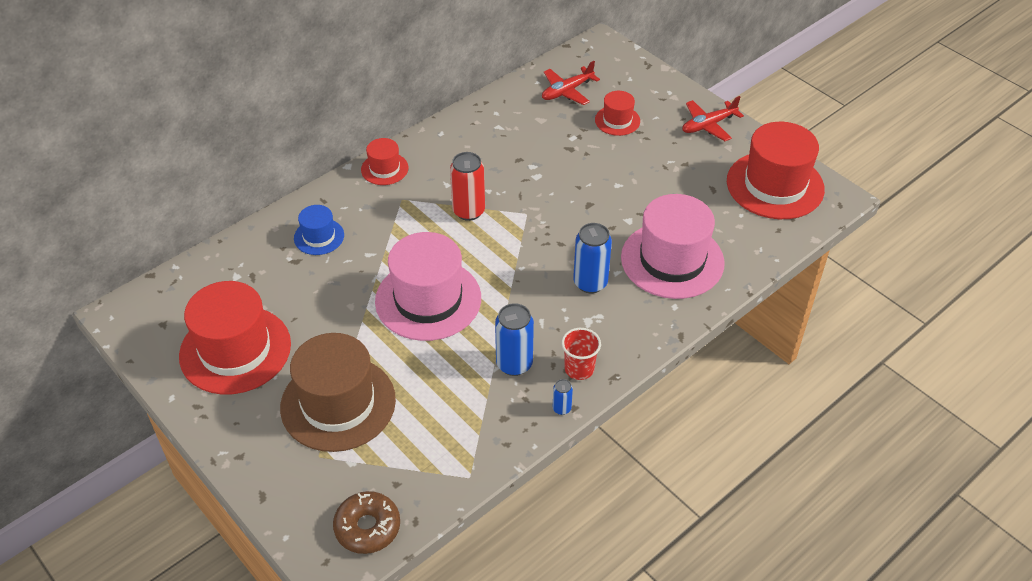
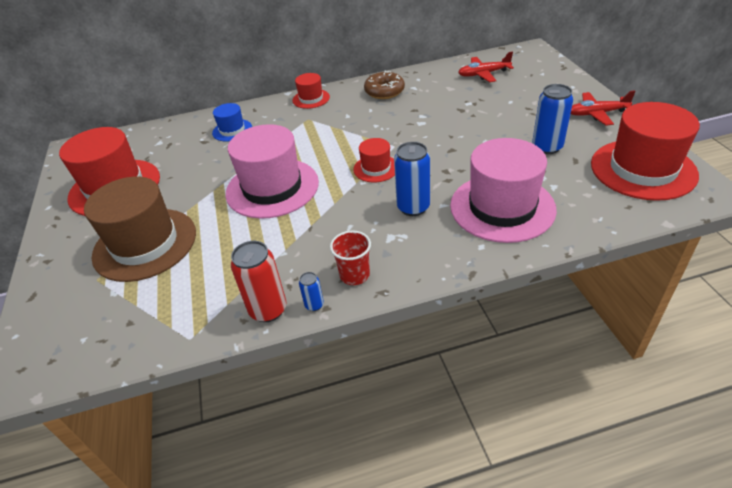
camera: 30 degrees right, 5 degrees down
brown donut [333,491,400,554] -> brown donut moved to [364,70,405,99]
red can [450,152,485,221] -> red can moved to [231,241,286,322]
blue can [495,303,534,376] -> blue can moved to [532,84,573,154]
red hat [595,91,640,136] -> red hat moved to [353,138,395,182]

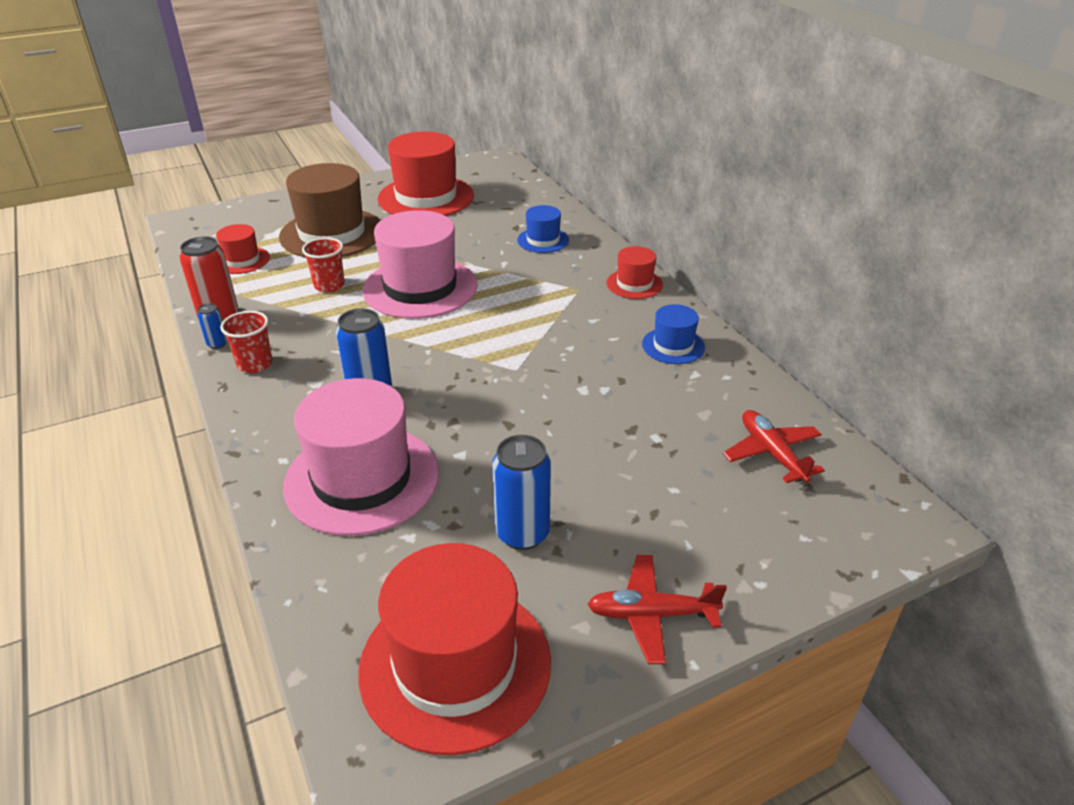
camera: 75 degrees right, 5 degrees down
red hat [353,138,395,182] -> red hat moved to [216,224,270,274]
brown donut [364,70,405,99] -> blue hat [642,304,705,364]
red plane [571,90,635,126] -> red plane turned 75 degrees counterclockwise [587,555,727,664]
none -> red cup [302,237,345,292]

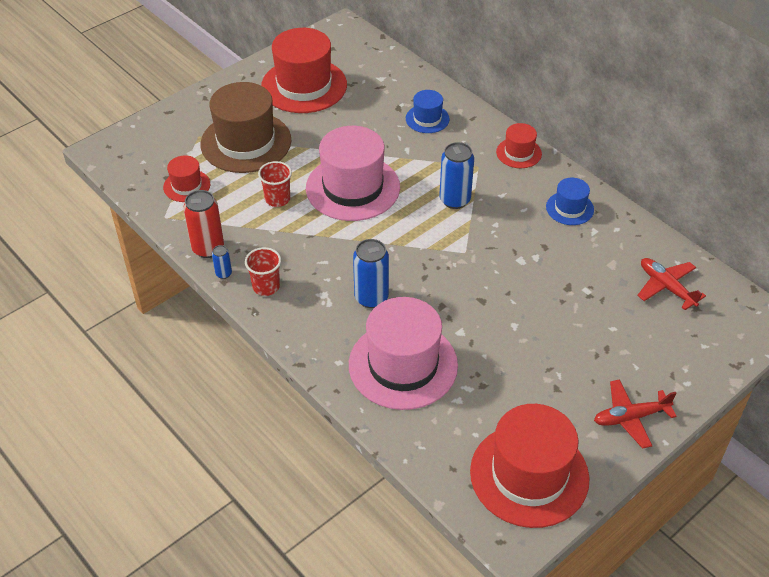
camera: 15 degrees left, 10 degrees up
blue can [492,435,551,550] -> blue can moved to [439,142,474,209]

